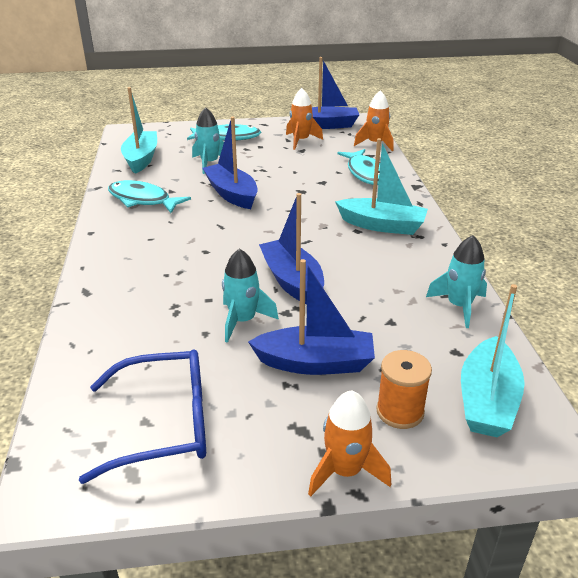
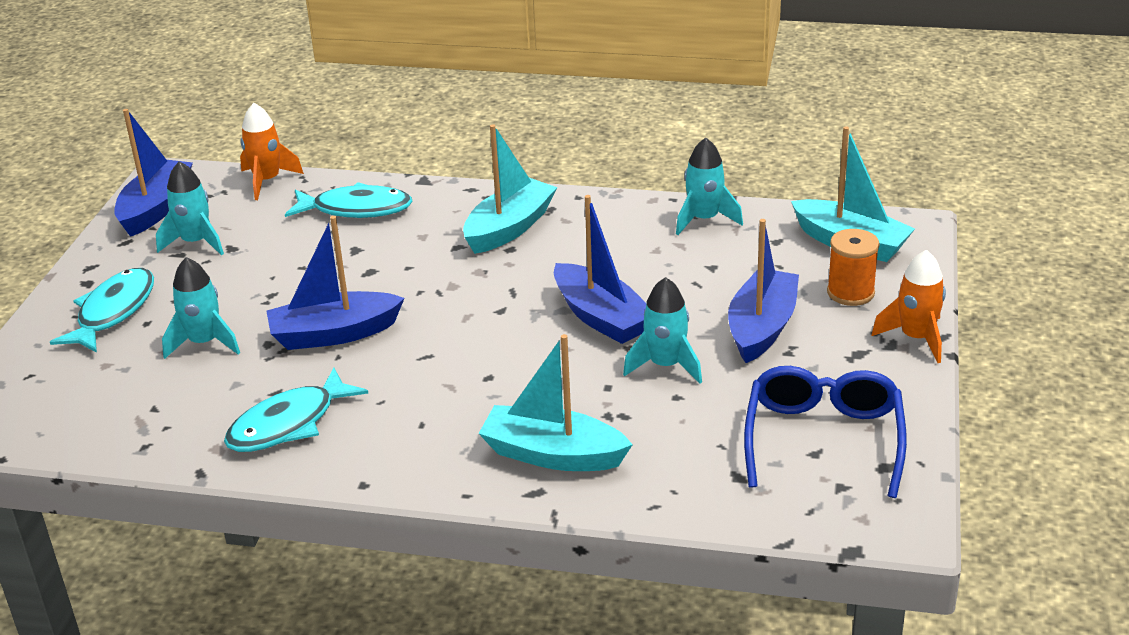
camera: 70 degrees left, 0 degrees up
turquoise boat [121,87,157,174] -> turquoise boat moved to [478,334,633,471]
blue boat [259,193,324,304] -> blue boat turned 120 degrees counterclockwise [554,195,646,344]
orange rocket [286,88,323,150] -> turquoise rocket [156,162,224,255]

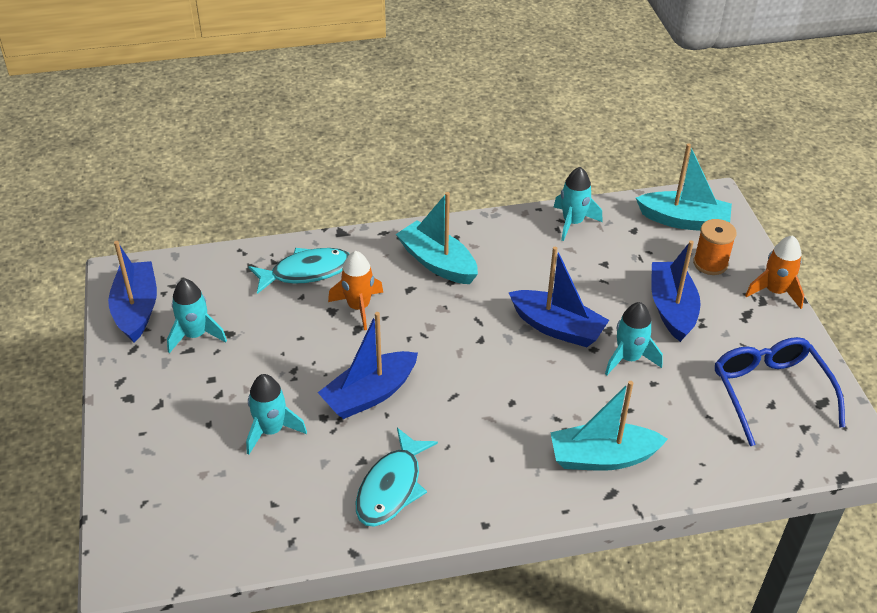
camera: 25 degrees left, 10 degrees up
turquoise fish [50,268,154,353] -> none
orange rocket [240,103,304,200] -> orange rocket moved to [328,251,383,330]
turquoise boat [463,124,557,254] -> turquoise boat turned 60 degrees counterclockwise [396,192,478,284]

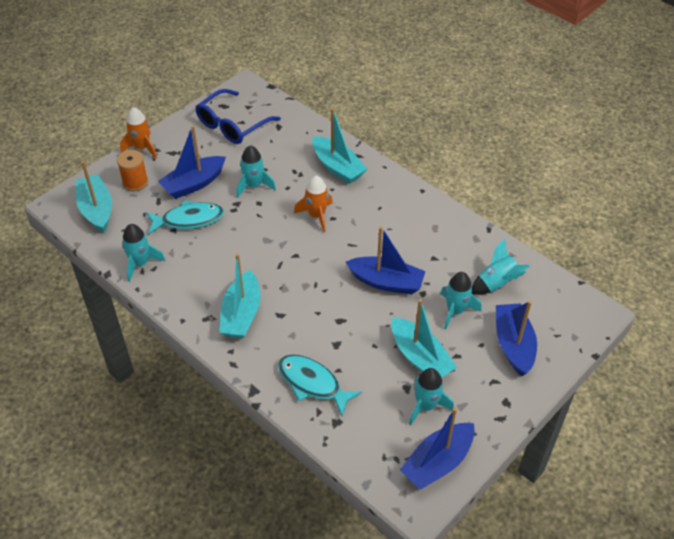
camera: 125 degrees left, 5 degrees up
orange rocket [328,251,383,330] -> orange rocket moved to [294,176,333,232]
turquoise fish [356,428,438,527] -> turquoise fish moved to [146,200,224,235]
blue boat [508,247,609,347] -> blue boat moved to [496,301,537,376]
none -> turquoise boat [391,299,457,378]
none -> turquoise rocket [472,239,530,295]

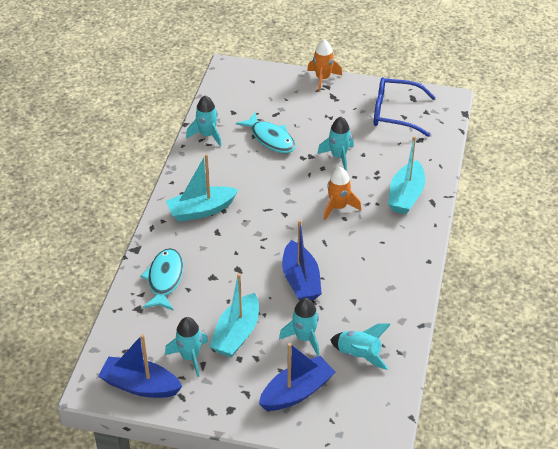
camera: 60 degrees right, 5 degrees down
turquoise boat [76,161,112,233] -> none
orange spool [117,150,148,191] -> none
blue boat [158,126,226,199] -> none

